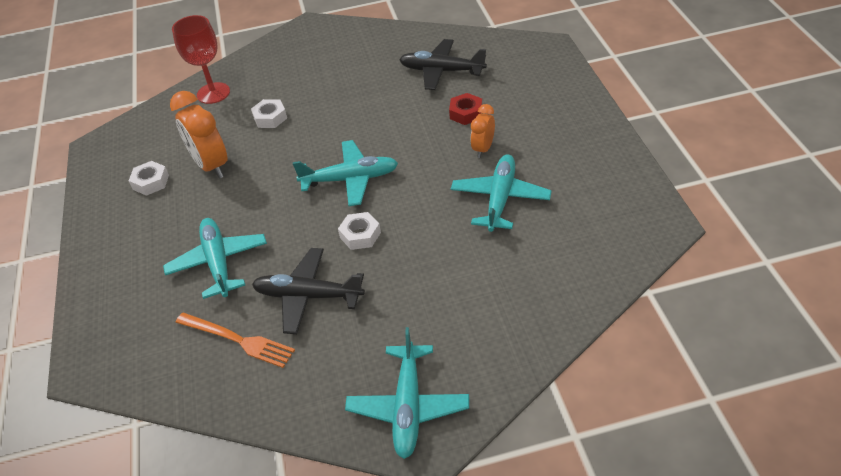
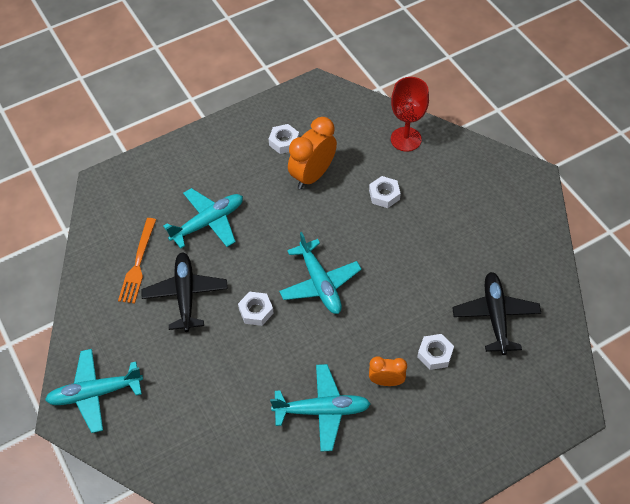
camera: 70 degrees right, 10 degrees up
red nut [449,93,482,125] -> white nut [417,334,454,370]

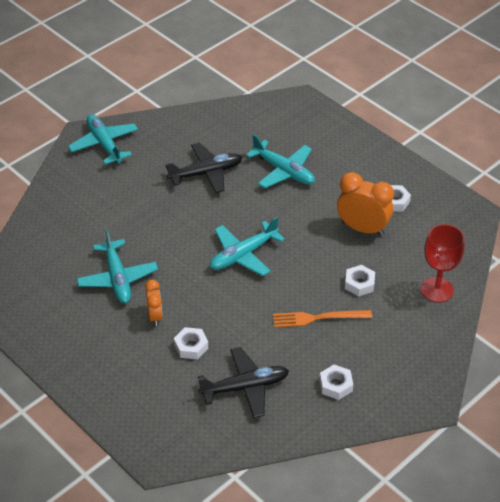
camera: 75 degrees right, 10 degrees down
orange fork [118,218,156,303] -> orange fork moved to [273,310,372,328]
white nut [238,292,274,326] -> white nut moved to [320,364,353,400]

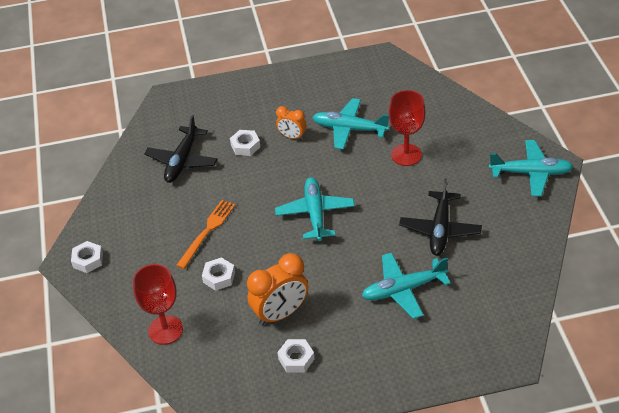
camera: 125 degrees right, 0 degrees up
white nut [320,364,353,400] -> white nut moved to [71,241,103,273]
none -> red goblet [389,90,426,166]

